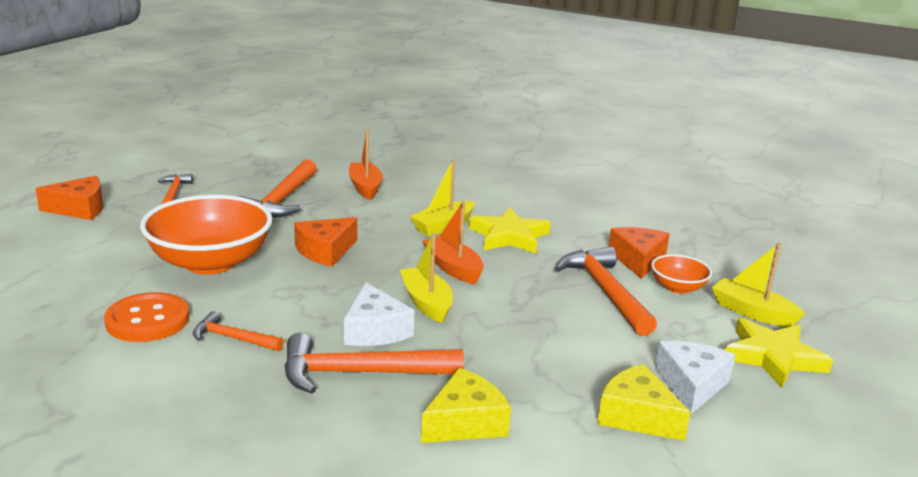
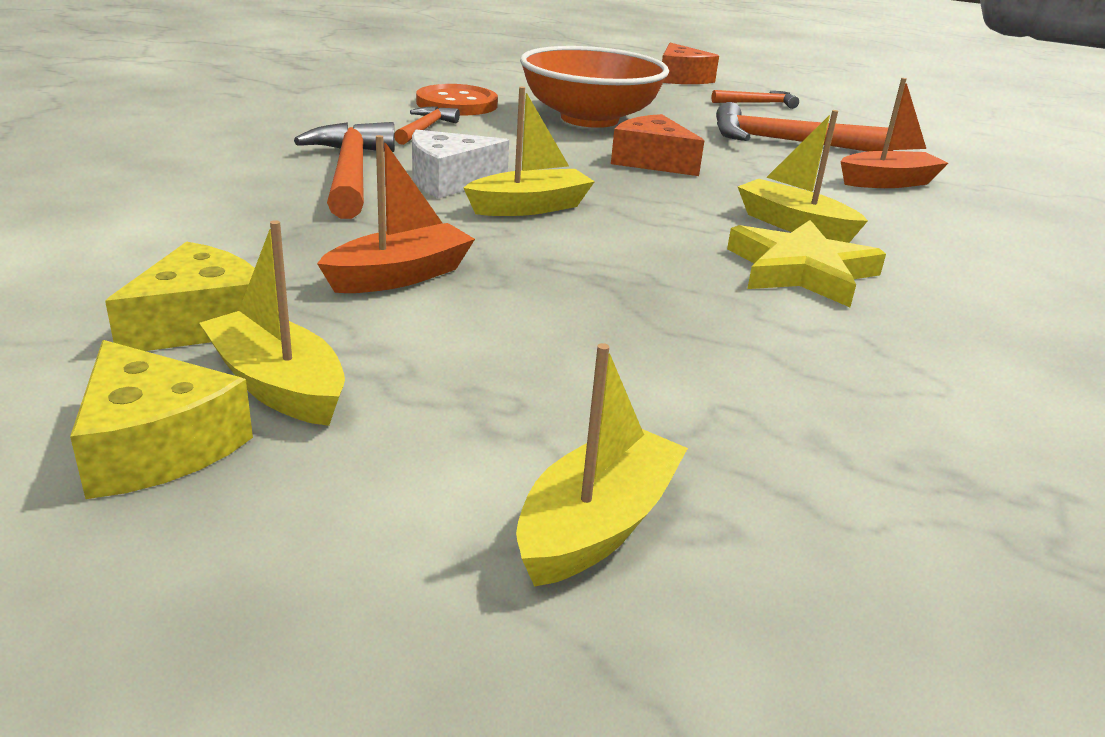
camera: 85 degrees right, 5 degrees up
yellow cheese [421,368,511,443] -> yellow cheese moved to [70,340,253,499]
orange boat [422,202,484,284] -> orange boat moved to [317,135,475,293]
orange hammer [555,246,657,336] -> none
orange cheese [608,227,670,279] -> none
orange bowl [651,254,712,294] -> none
white cheese [655,341,735,415] -> yellow boat [199,220,345,426]
yellow star [725,318,833,387] -> none

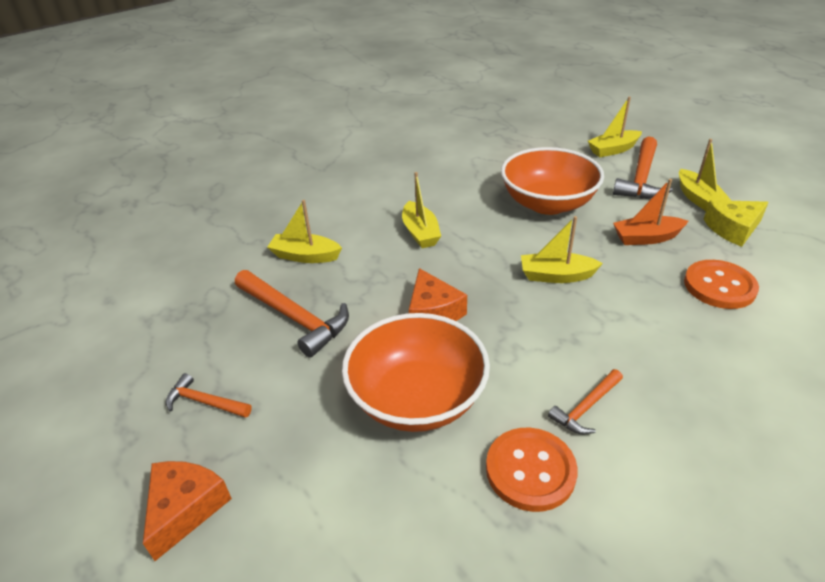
camera: 145 degrees left, 10 degrees up
yellow cheese [70,340,253,499] -> none
orange hammer [294,122,395,219] -> orange hammer moved to [613,137,673,199]
white cheese [412,129,509,199] -> none
yellow star [727,220,886,307] -> none
orange boat [840,78,948,188] -> yellow boat [267,200,342,263]
none -> orange bowl [501,147,604,215]
none -> orange button [684,260,759,309]

